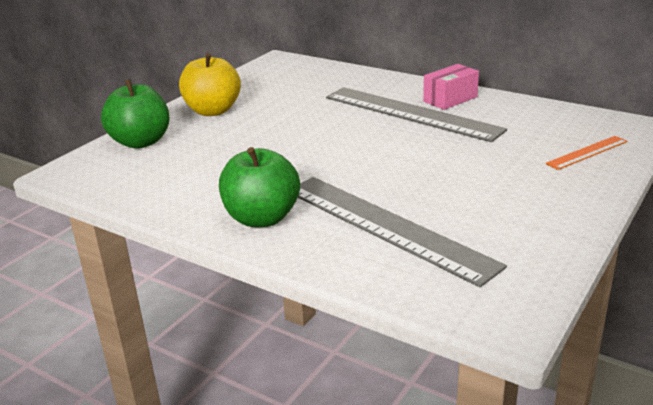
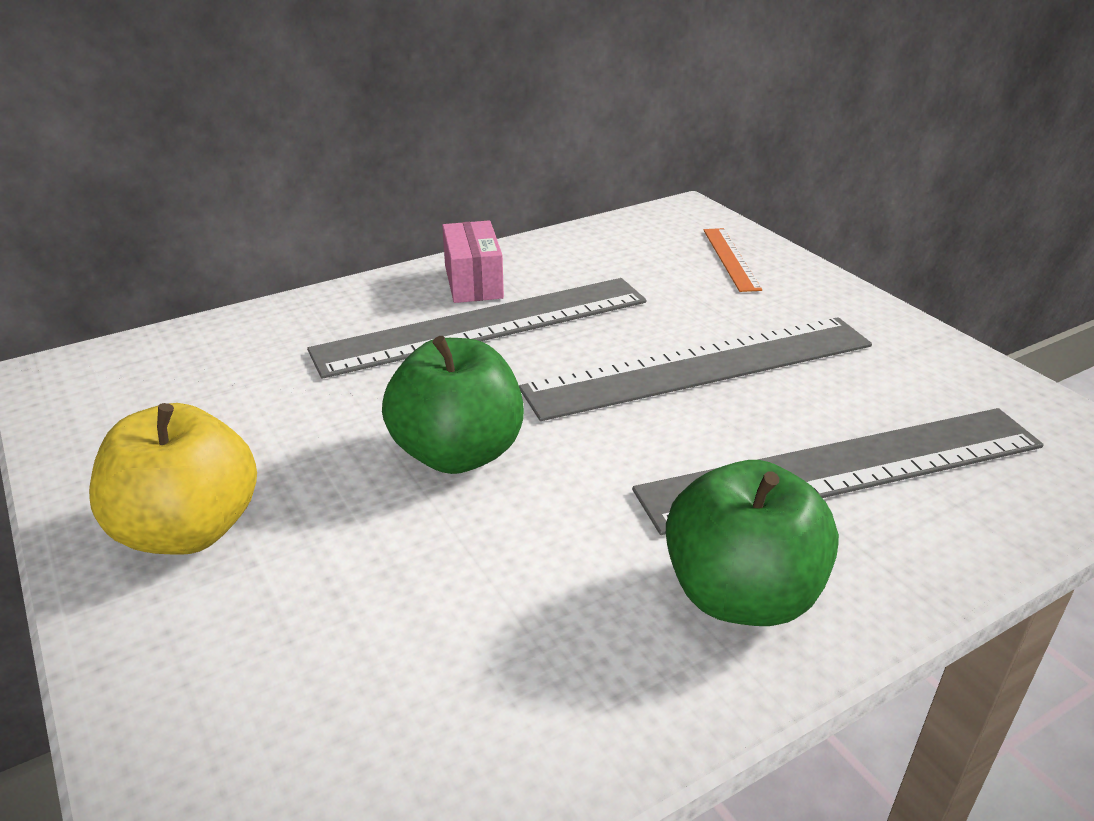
camera: 65 degrees left, 5 degrees up
green apple [101,79,170,149] -> green apple moved to [382,336,524,474]
none -> grey ruler [519,317,872,421]

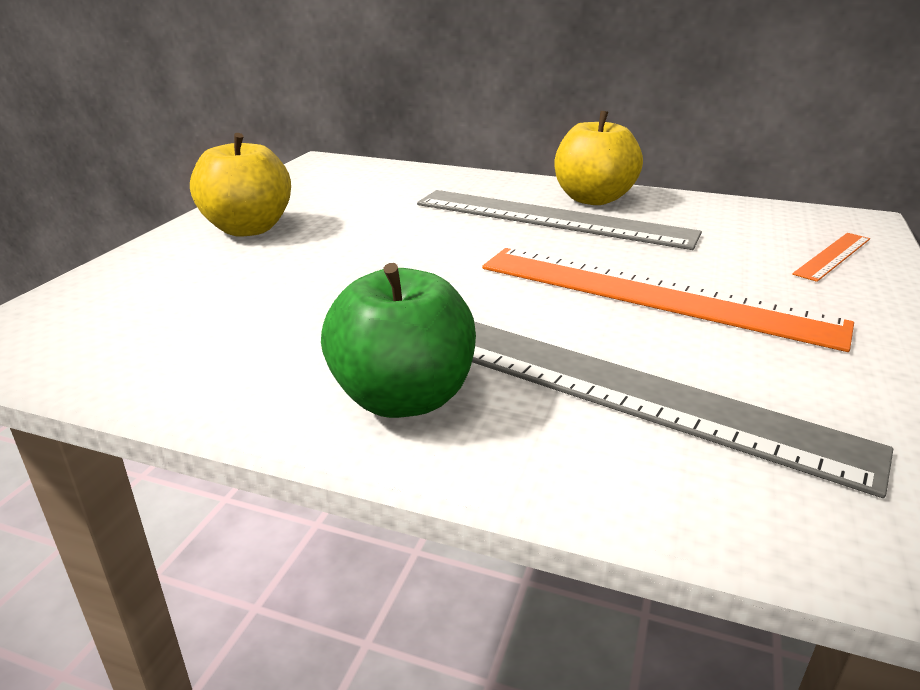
camera: 50 degrees right, 5 degrees down
green apple [382,336,524,474] -> none
pink box [442,220,504,303] -> yellow apple [554,111,643,205]
grey ruler [519,317,872,421] -> orange ruler [482,248,854,352]

